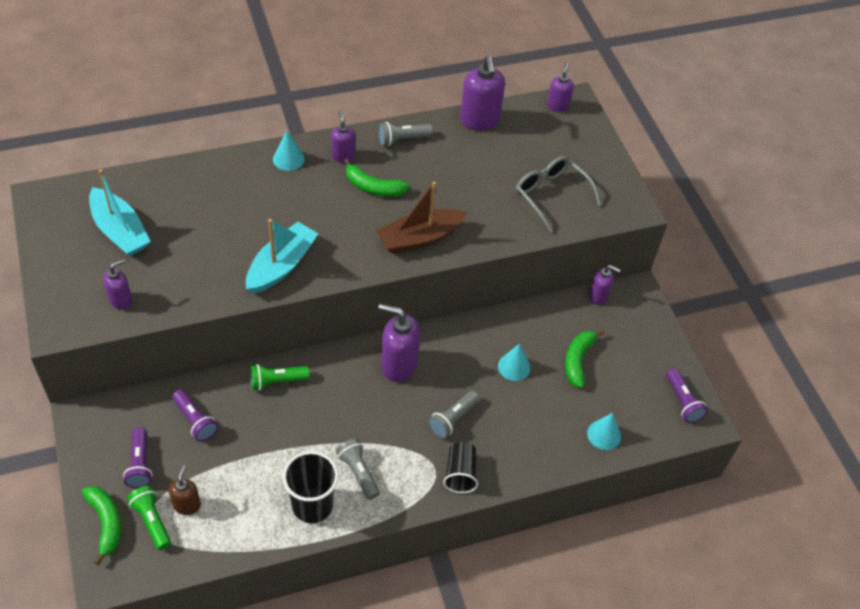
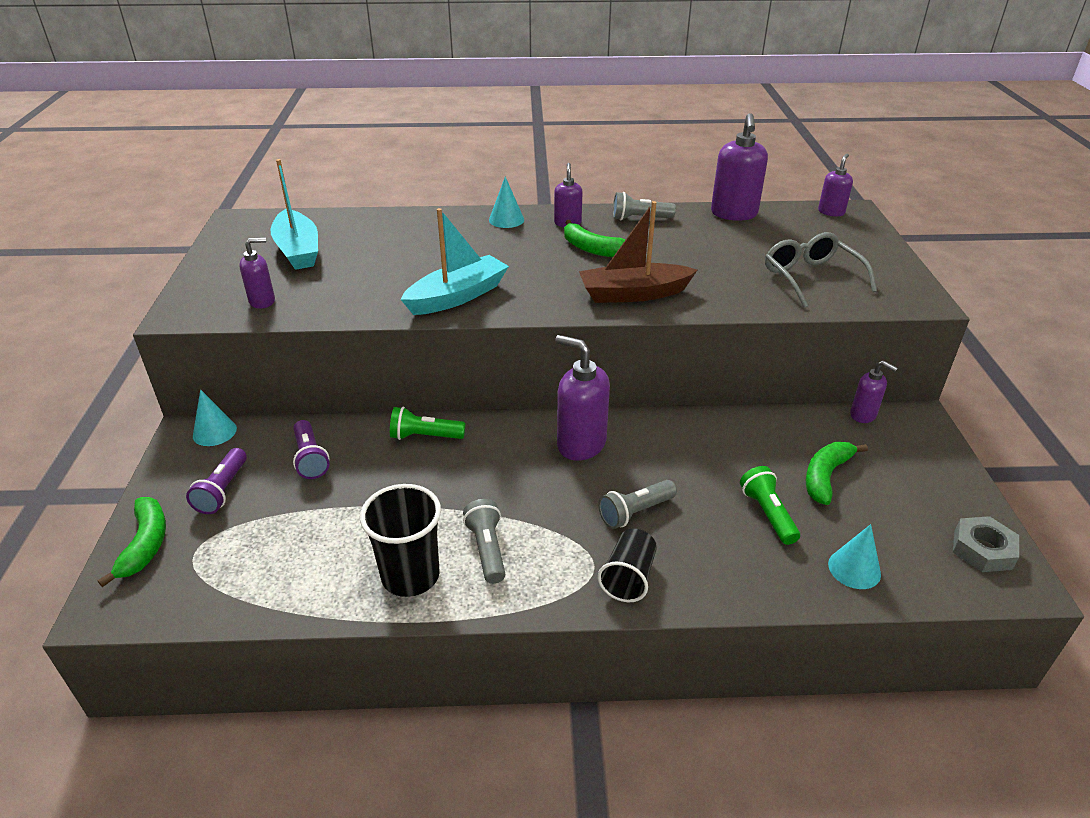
camera: 20 degrees right, 15 degrees down
green flashlight [127,486,171,550] -> green flashlight moved to [740,466,800,545]
brown soap dispenser [169,465,201,515] -> none
turquoise cone [498,344,530,381] -> turquoise cone moved to [193,389,237,446]
purple flashlight [666,369,708,423] -> grey nut [953,516,1019,572]

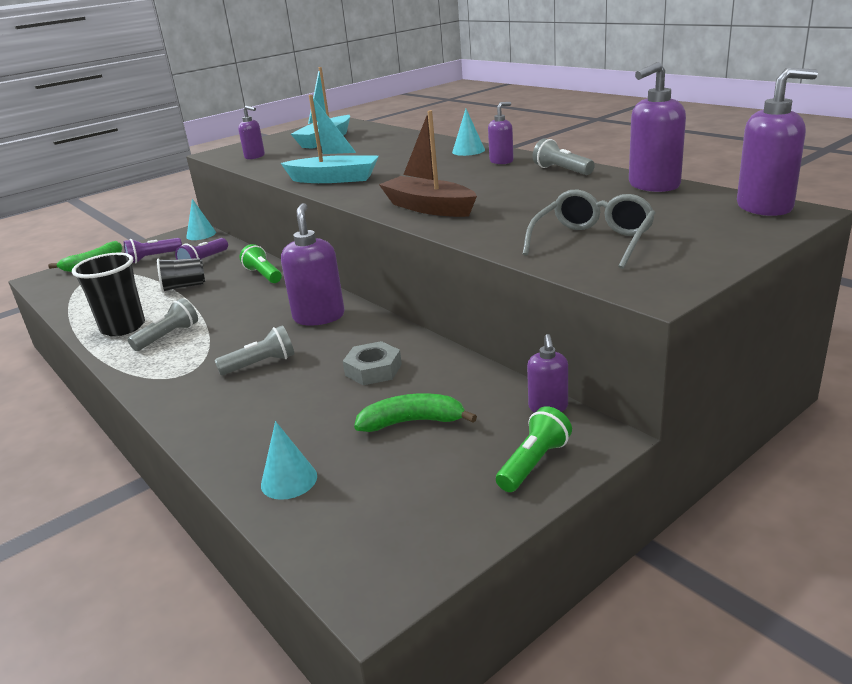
camera: 55 degrees right, 10 degrees down
green banana [564,220,626,257] -> none
grey flashlight [598,480,677,529] -> grey flashlight turned 135 degrees clockwise [214,325,294,375]
black cup [598,529,657,602] -> black cup moved to [157,258,205,293]
green flashlight [740,466,800,545] -> green flashlight moved to [496,406,572,492]
purple soap dispenser [818,153,853,216] -> purple soap dispenser [737,68,818,216], size x1.75
grey nut [953,516,1019,572] -> grey nut moved to [343,341,402,385]

